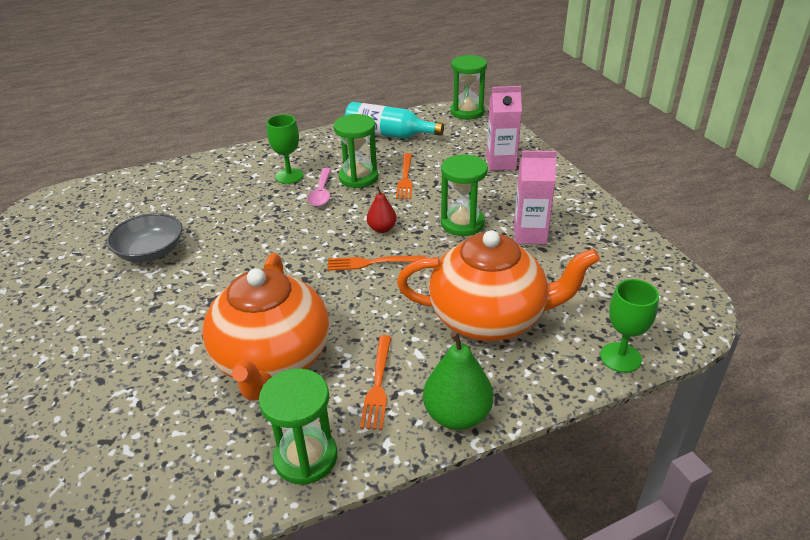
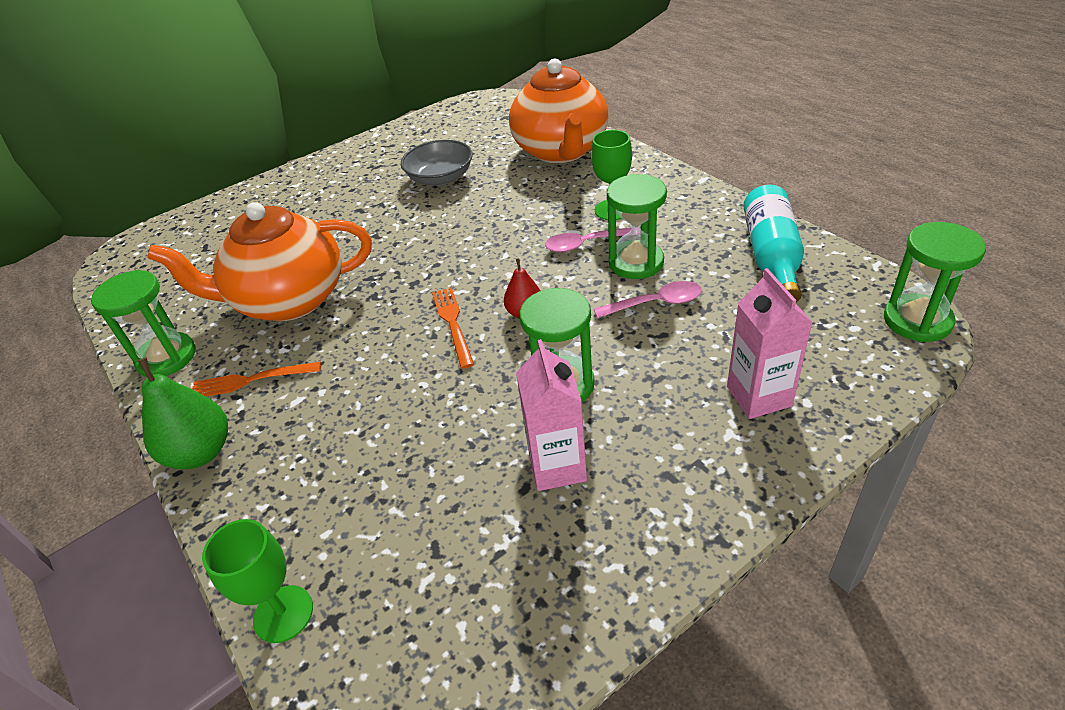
camera: 80 degrees right, 5 degrees up
orange fork [396,153,413,199] -> pink spoon [594,281,702,318]
orange teapot [397,230,600,341] -> orange teapot moved to [509,59,609,163]

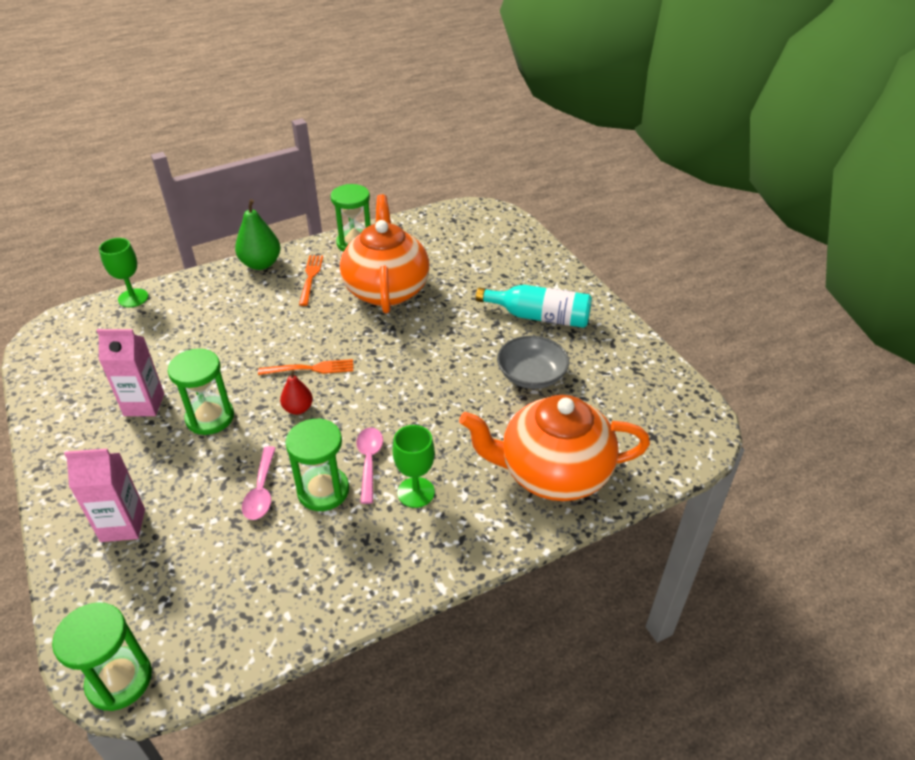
camera: 95 degrees right, 0 degrees up
turquoise bottle [743,185,804,302] -> turquoise bottle moved to [476,285,592,328]

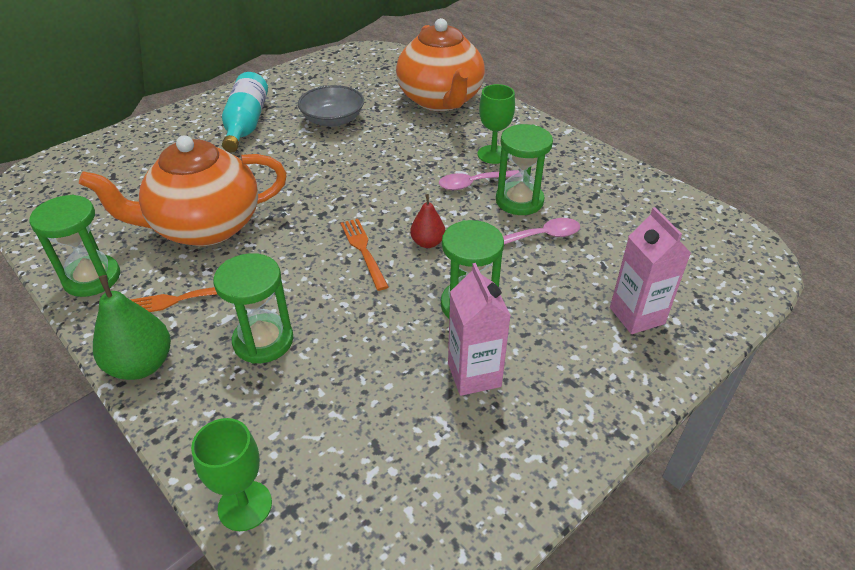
camera: 105 degrees left, 0 degrees up
green hourglass [52,602,152,711] -> green hourglass moved to [213,253,293,364]

